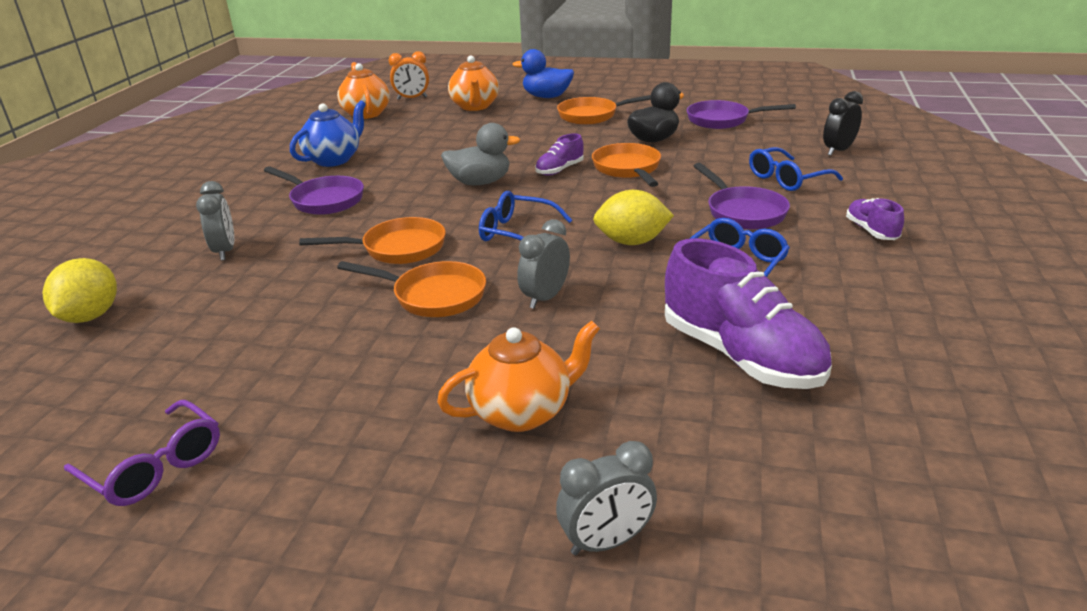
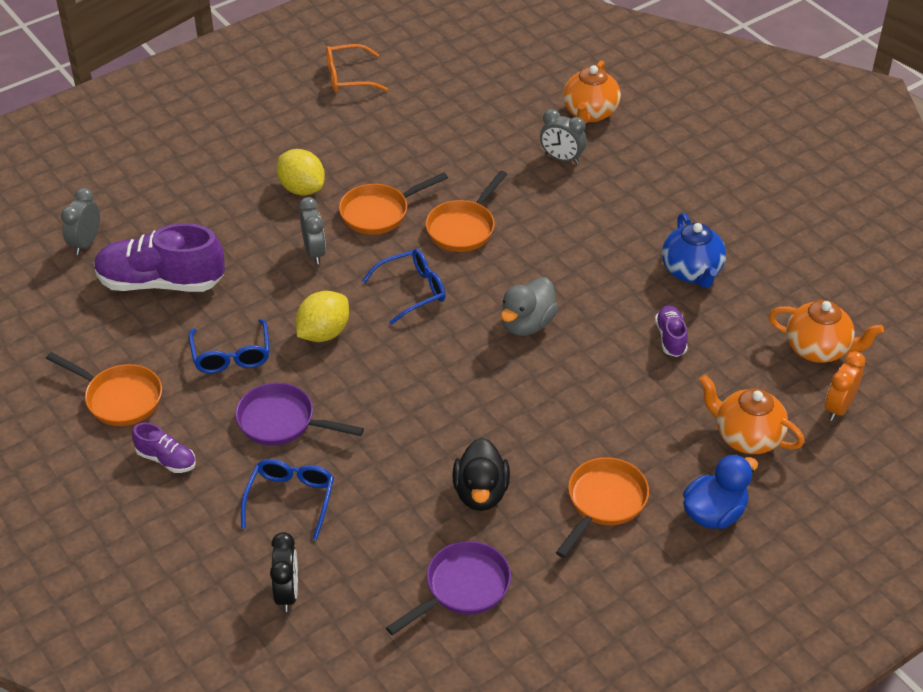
camera: 130 degrees right, 15 degrees up
yellow lemon [42,258,117,323] -> yellow lemon moved to [276,149,325,195]
purple glasses [64,400,220,506] -> orange glasses [326,44,388,93]
purple pan [264,166,364,215] -> none
orange teapot [437,320,600,432] -> orange teapot moved to [563,61,621,124]
purple shoe [535,134,584,175] -> purple shoe moved to [655,305,688,357]
grey clock [556,441,657,555] -> grey clock moved to [61,188,100,255]
orange pan [592,143,661,187] -> orange pan moved to [46,352,162,426]

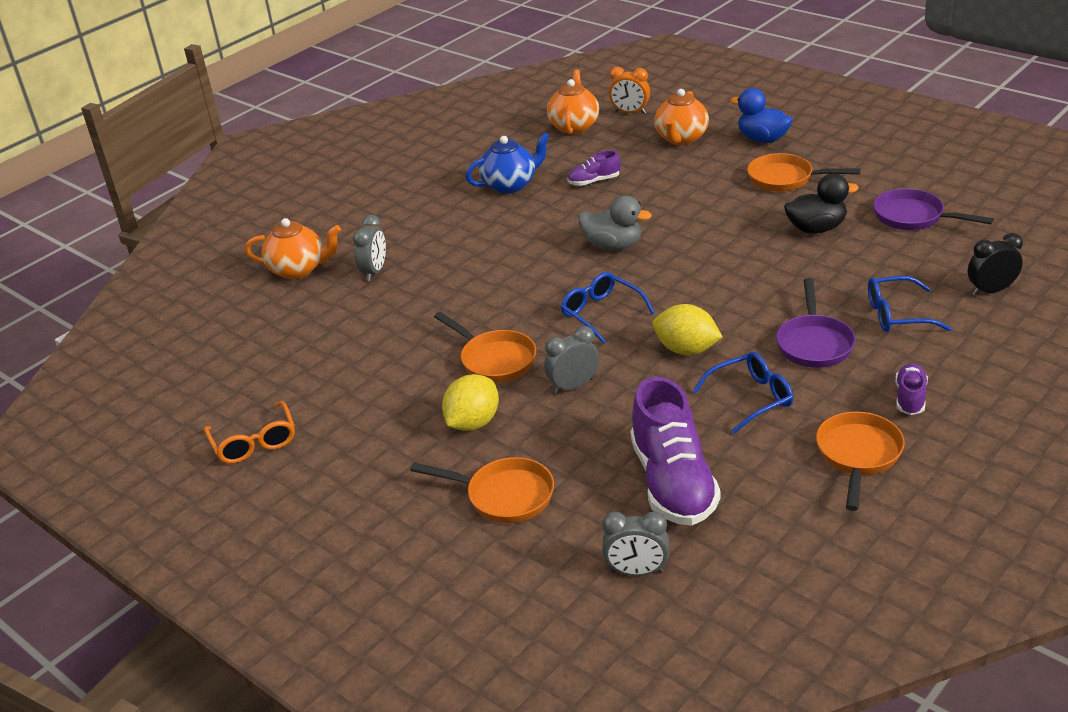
camera: 100 degrees left, 10 degrees down
orange pan [426,171,507,252] -> orange pan moved to [410,457,554,523]

